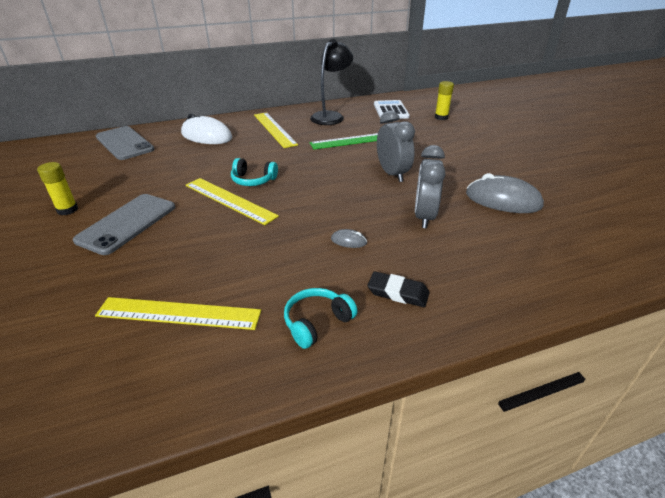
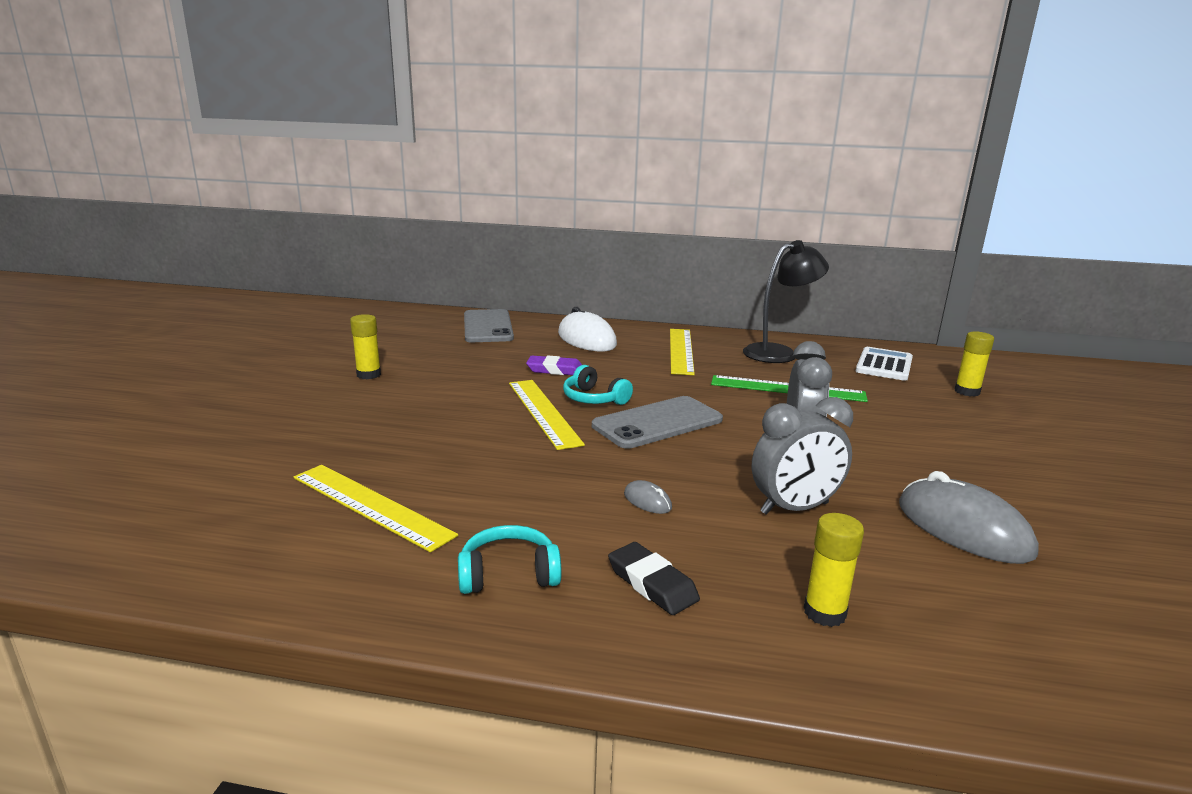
camera: 30 degrees right, 15 degrees down
grey phone [73,194,175,255] -> grey phone moved to [592,396,723,449]
grey clock [415,145,445,228] -> grey clock turned 150 degrees counterclockwise [752,397,853,515]
none -> purple eraser [526,356,582,375]
none -> yellow glue stick [804,513,864,627]

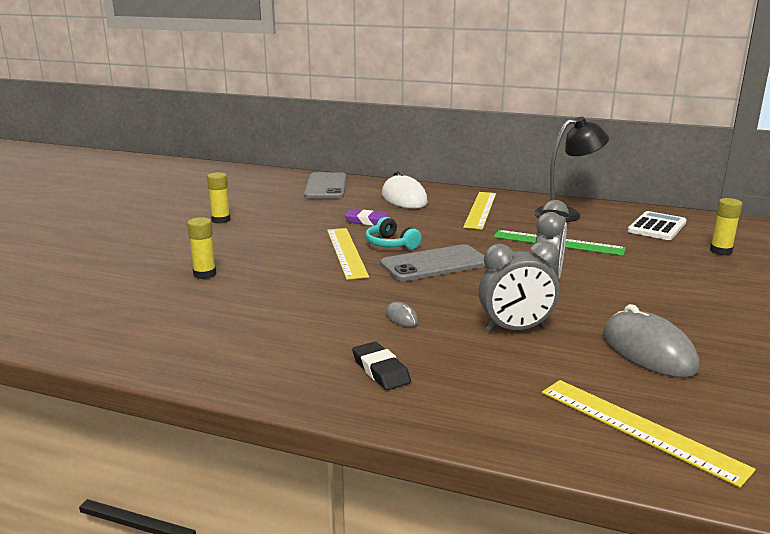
camera: 10 degrees right, 0 degrees up
yellow ruler [294,465,458,553] -> yellow ruler moved to [542,380,756,488]
turquoise headphones [458,525,562,594] -> none
yellow glue stick [804,513,864,627] -> yellow glue stick moved to [187,217,216,279]

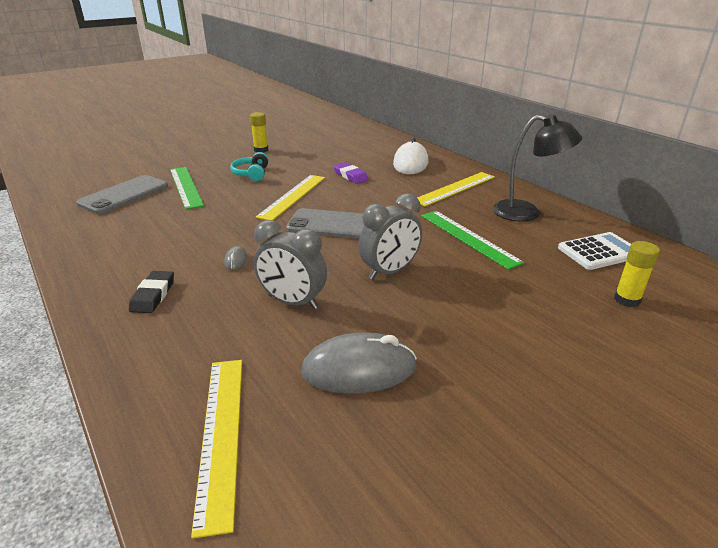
camera: 35 degrees right, 10 degrees up
yellow glue stick [187,217,216,279] -> green ruler [170,167,204,210]
grey phone [304,172,347,198] -> grey phone moved to [76,175,168,214]
turquoise headphones [366,217,422,250] -> turquoise headphones moved to [231,152,269,181]
grey mouse [603,304,700,378] -> grey mouse turned 75 degrees clockwise [301,332,417,394]

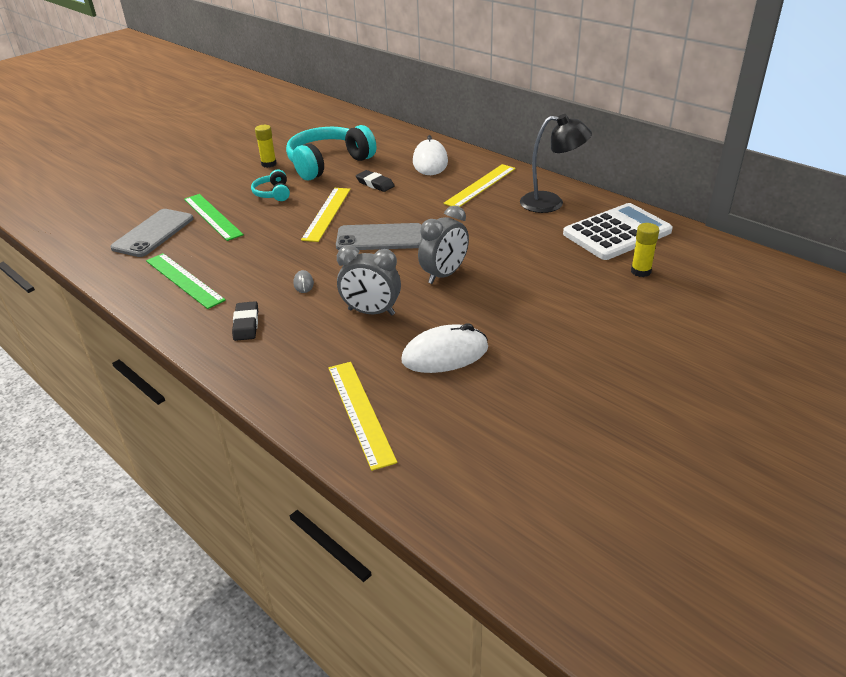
camera: 10 degrees left, 5 degrees up
grey mouse [301,332,417,394] -> white mouse [401,323,488,373]
purple eraser [333,162,369,184] -> black eraser [356,170,395,192]
green ruler [421,211,524,270] -> green ruler moved to [146,253,226,309]
white calculator [558,232,631,270] -> white calculator [563,203,673,260], size x1.55
none -> turquoise headphones [286,125,376,180]

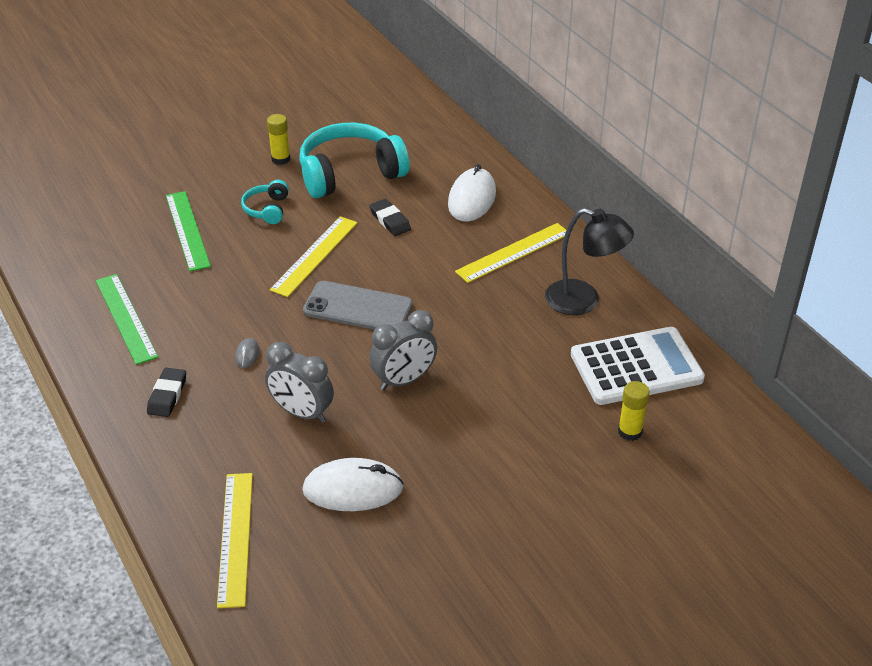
camera: 15 degrees right, 5 degrees up
grey phone [110,209,193,257] -> none

